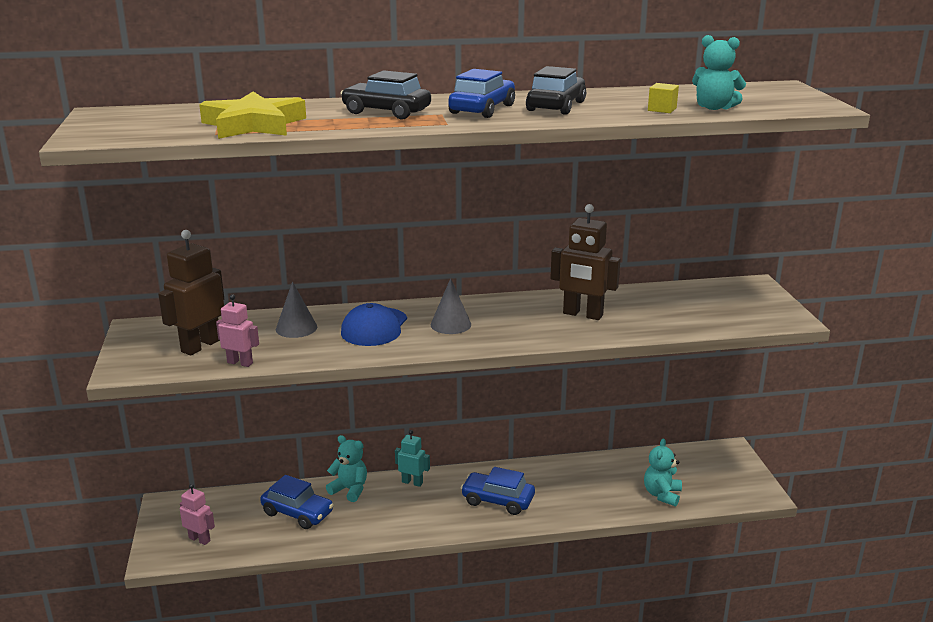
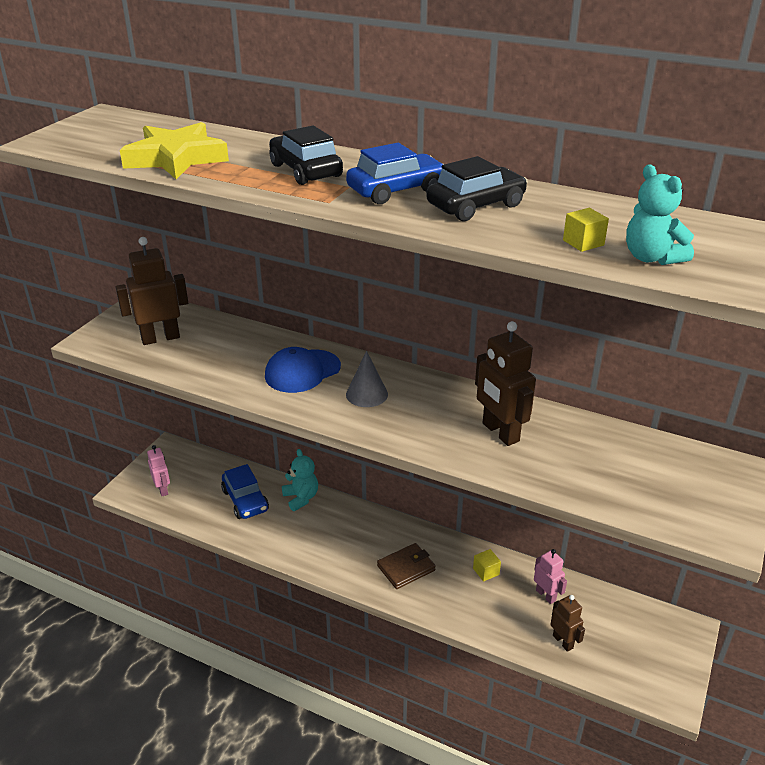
camera: 35 degrees right, 10 degrees up
pink robot [216,294,259,367] -> pink robot moved to [534,549,567,604]
grey cone [276,281,317,338] -> none
turquoise robot [395,430,430,487] -> none
blue car [461,467,535,515] -> brown wallet [377,543,436,589]
turquoise teddy bear [644,439,682,506] -> brown robot [550,595,585,652]
none -> yellow cube [473,549,501,582]

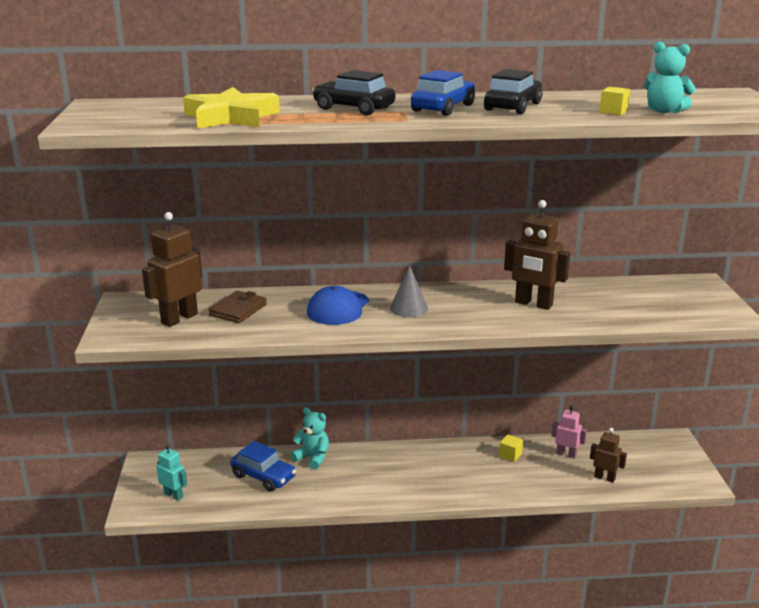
camera: 30 degrees left, 10 degrees down
pink robot [147,445,170,496] -> turquoise robot [157,444,187,501]
brown wallet [377,543,436,589] -> brown wallet moved to [208,291,267,323]

